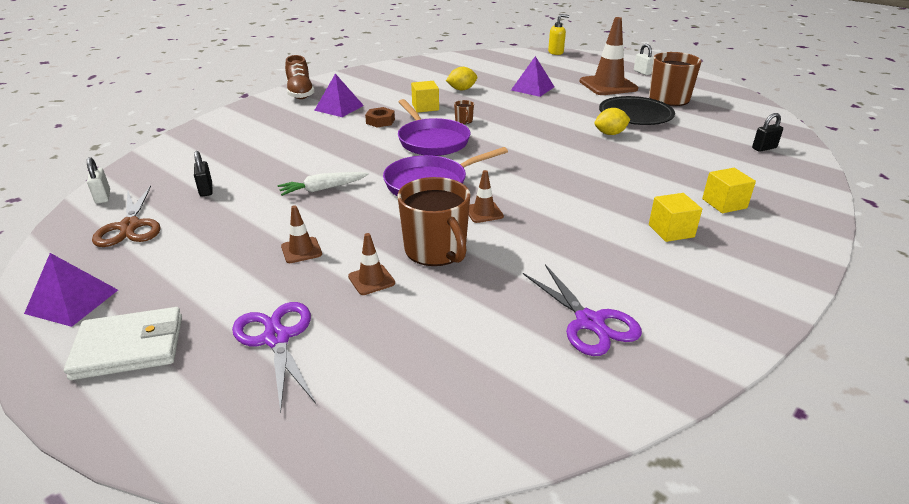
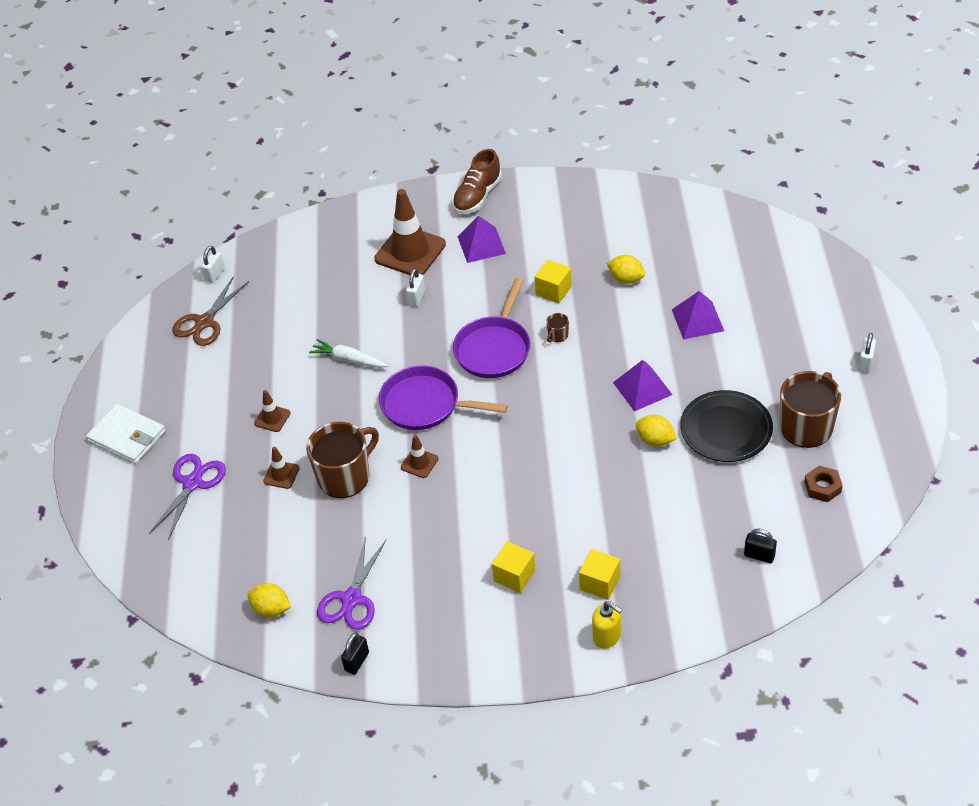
camera: 50 degrees right, 15 degrees up
purple pyramid [24,253,118,327] -> purple pyramid moved to [613,360,672,412]
black padlock [194,151,212,197] -> black padlock moved to [341,633,369,675]
brown nut [365,107,395,127] -> brown nut moved to [804,466,843,502]
brown mug [397,177,470,266] -> brown mug turned 150 degrees counterclockwise [306,422,379,498]
yellow soap dispenser [548,14,569,55] -> yellow soap dispenser moved to [592,601,622,649]
brown traffic cone [579,17,638,95] -> brown traffic cone moved to [374,189,446,275]
none -> yellow lemon [247,583,291,617]
none -> white padlock [406,268,425,307]

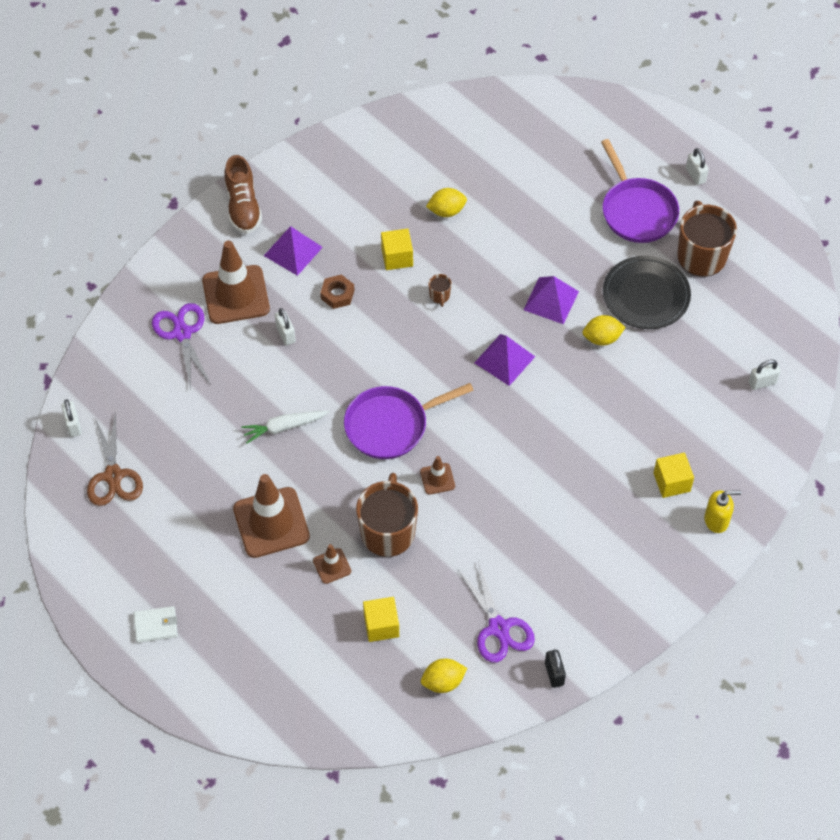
camera: 45 degrees left, 10 degrees up
white wallet [86,404,166,464] -> white wallet [134,606,178,643], size x0.60
purple scissors [149,454,226,540] -> purple scissors moved to [152,303,211,390]
brown traffic cone [254,390,291,432] -> brown traffic cone [233,474,310,558], size x2.11
purple pan [453,278,530,378] -> purple pan moved to [601,139,679,243]
yellow cube [492,541,535,593] -> yellow cube moved to [363,597,399,642]
purple pyramid [672,291,724,340] -> purple pyramid moved to [474,334,535,386]
black padlock [744,528,777,563] -> white padlock [749,360,780,390]
brown nut [804,466,843,502] -> brown nut moved to [320,274,355,309]

